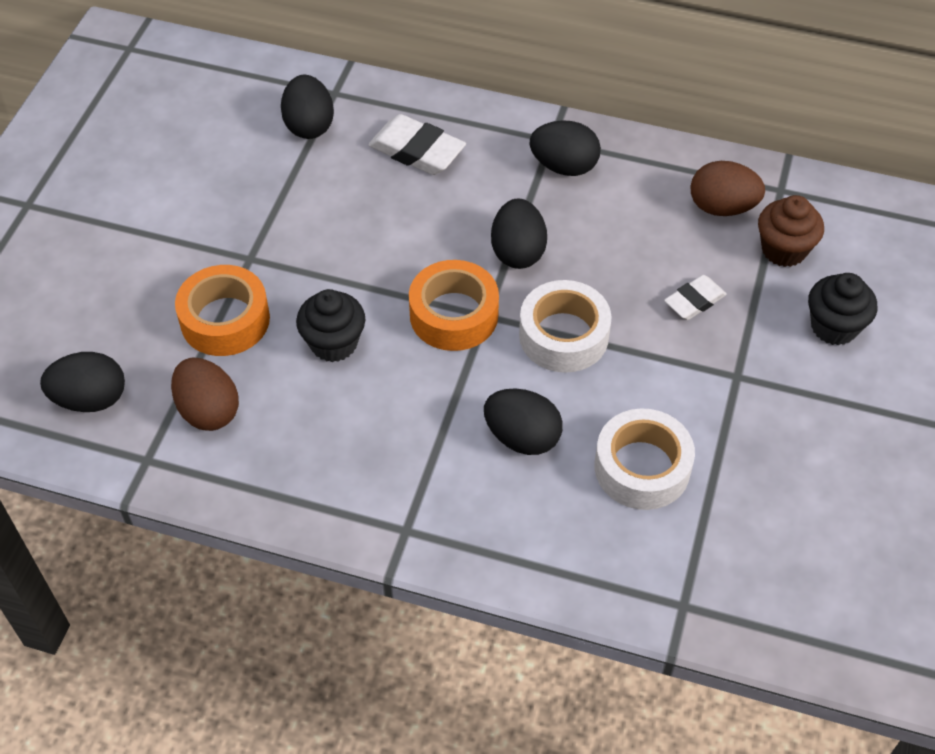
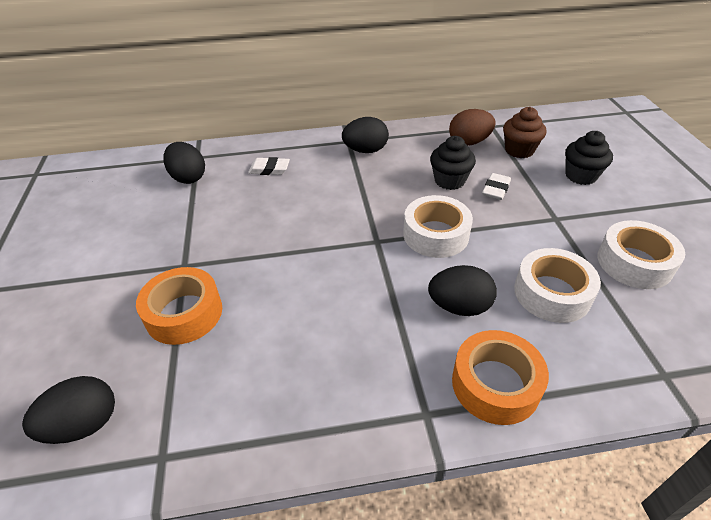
camera: 25 degrees left, 10 degrees down
brown egg [171,358,239,431] -> none
black cupcake [296,289,365,362] -> black cupcake moved to [430,136,476,190]
white eraser [368,114,466,175] -> white eraser [248,157,290,175], size x0.63
orange tape [409,260,499,351] -> orange tape moved to [452,330,549,425]
black egg [491,199,547,269] -> none
none -> white tape [597,220,685,289]

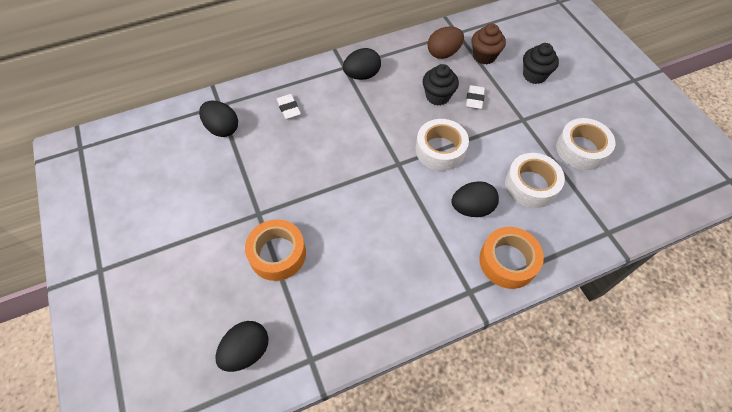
camera: 15 degrees left, 15 degrees up
white eraser [248,157,290,175] -> white eraser turned 75 degrees clockwise [276,94,301,119]

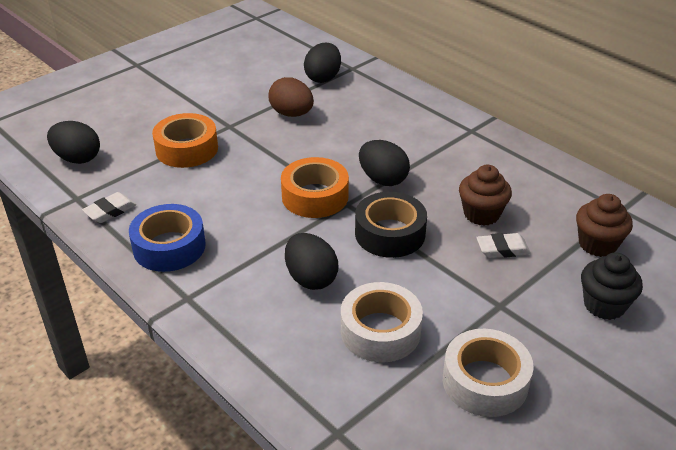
camera: 70 degrees right, 20 degrees down
white eraser [276,94,301,119] -> white eraser moved to [82,192,136,223]
black egg [343,48,381,80] -> black egg moved to [359,140,410,186]
white tape [416,119,469,171] -> black tape [355,192,427,258]
black cupcake [423,64,459,106] -> brown cupcake [459,165,512,226]
brown egg [427,26,464,59] -> brown egg moved to [268,77,314,117]
orange tape [479,227,544,289] -> orange tape moved to [281,157,349,218]
none -> blue tape [129,204,206,272]

